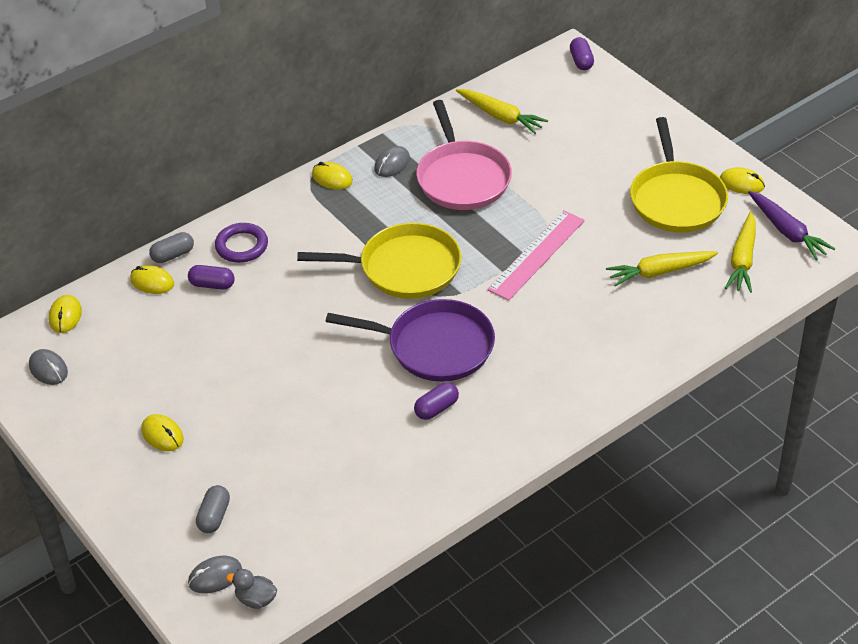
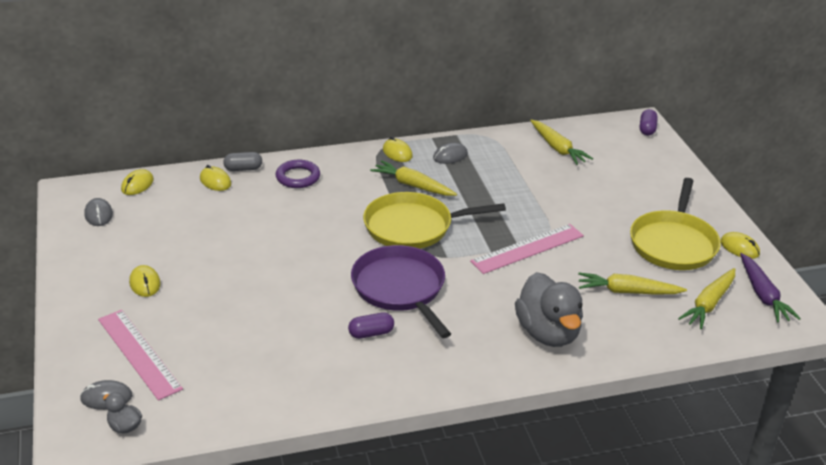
camera: 20 degrees right, 10 degrees down
purple capsule [188,265,235,290] -> none
grey capsule [196,485,230,533] -> pink ruler [98,310,183,401]
yellow pan [297,223,462,299] -> yellow pan turned 150 degrees clockwise [363,192,506,249]
purple pan [325,299,495,382] -> purple pan turned 150 degrees counterclockwise [351,245,451,338]
pink pan [416,100,512,210] -> none
none -> yellow carrot [370,160,457,196]
none -> grey duck [515,272,583,347]

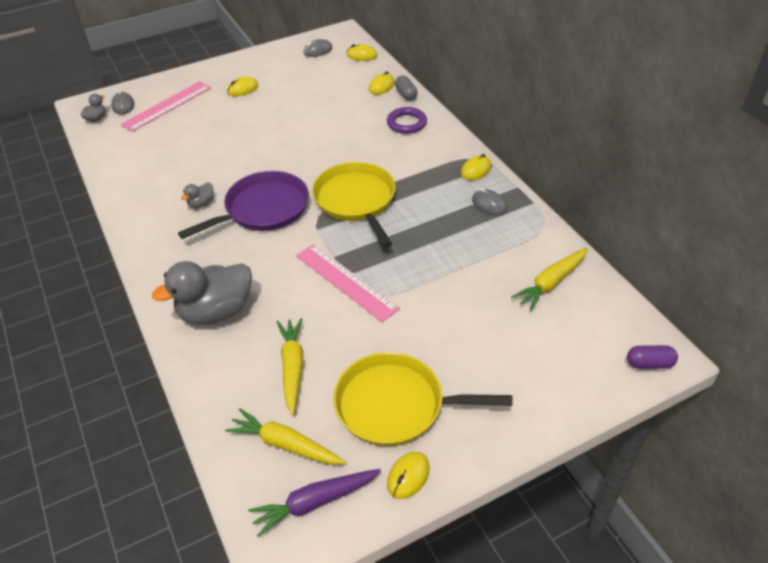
camera: 80 degrees right, 10 degrees up
purple capsule [348,312,394,339] -> grey duck [181,183,213,208]
yellow carrot [370,160,457,196] -> none

